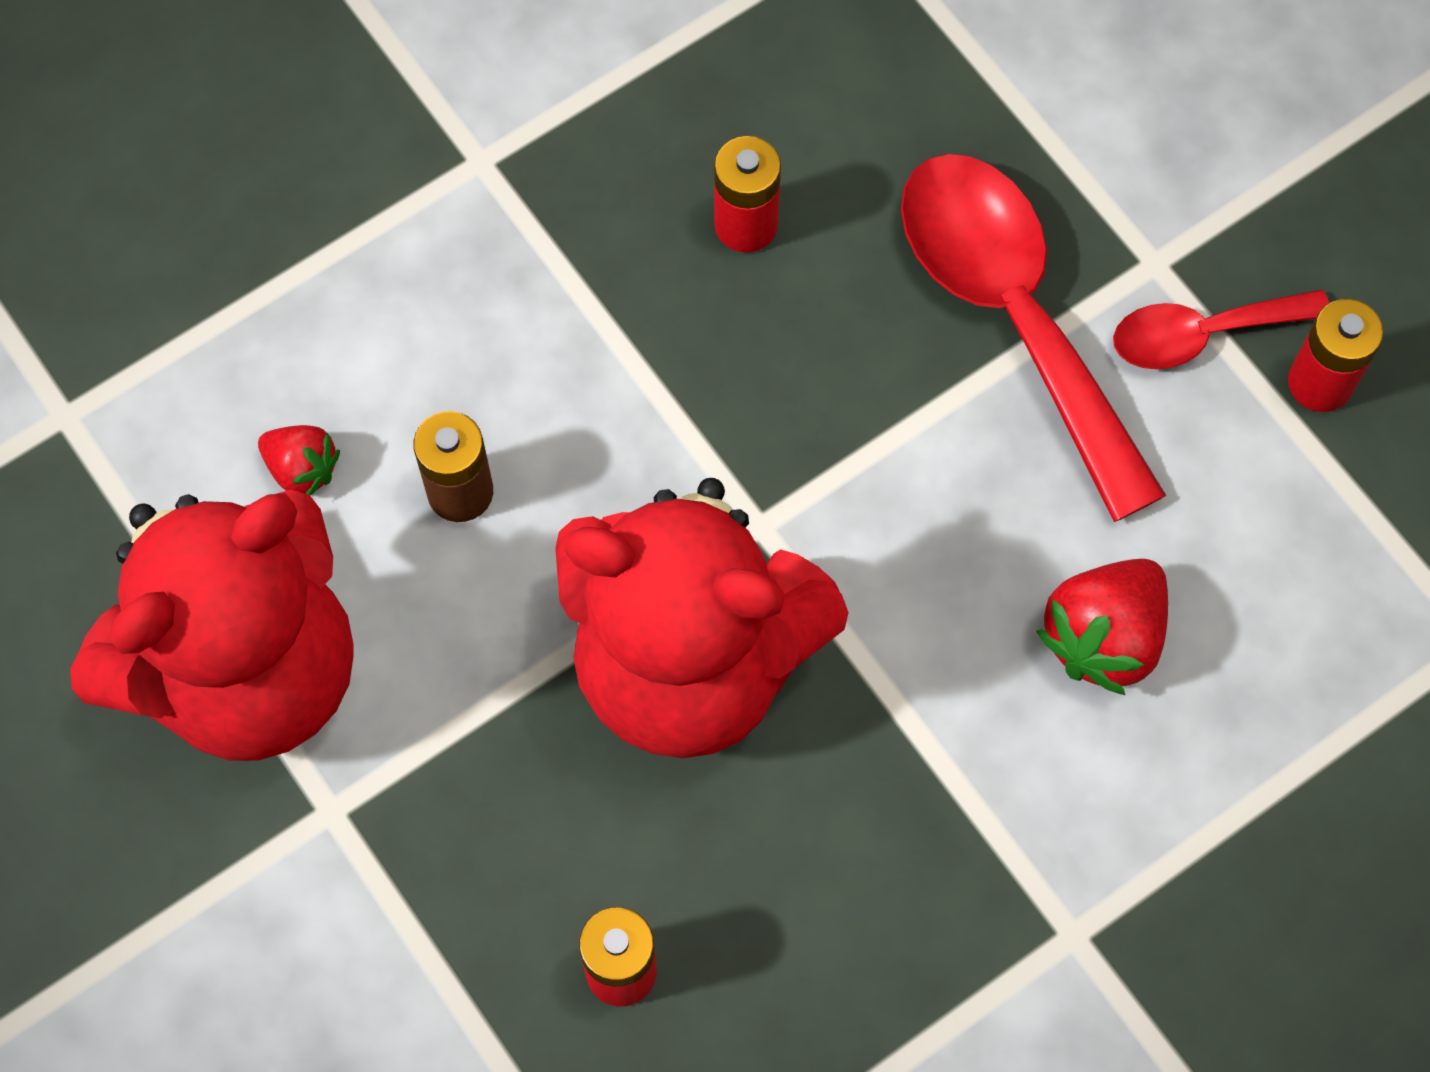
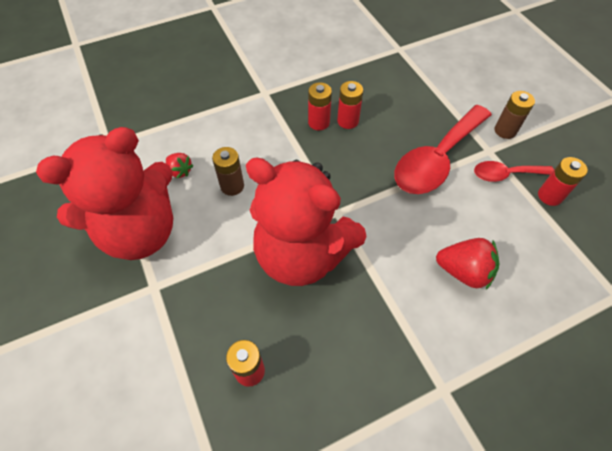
camera: 10 degrees right, 10 degrees down
red spoon [901,154,1166,522] -> red spoon turned 120 degrees counterclockwise [394,105,492,194]
red strawberry [1036,559,1168,695] -> red strawberry turned 120 degrees counterclockwise [436,238,499,290]
none -> red battery [308,82,332,130]
none -> brown battery [494,91,535,139]

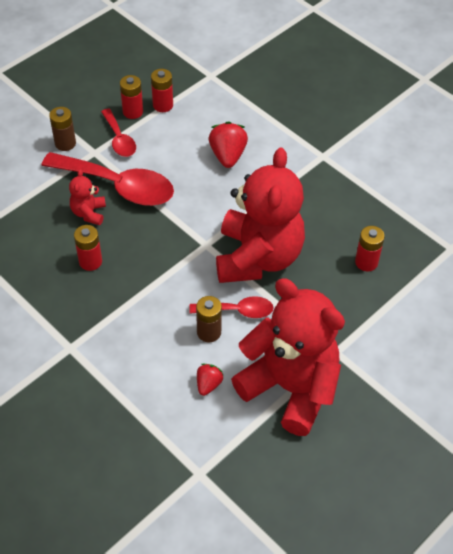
camera: 110 degrees left, 5 degrees down
red battery [308,82,332,130] -> red battery moved to [151,69,173,112]
none -> red teddy bear [69,169,106,225]
none -> red spoon [189,296,274,318]

